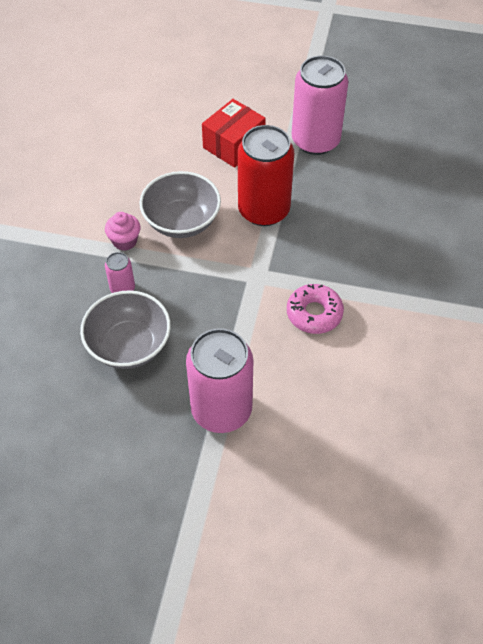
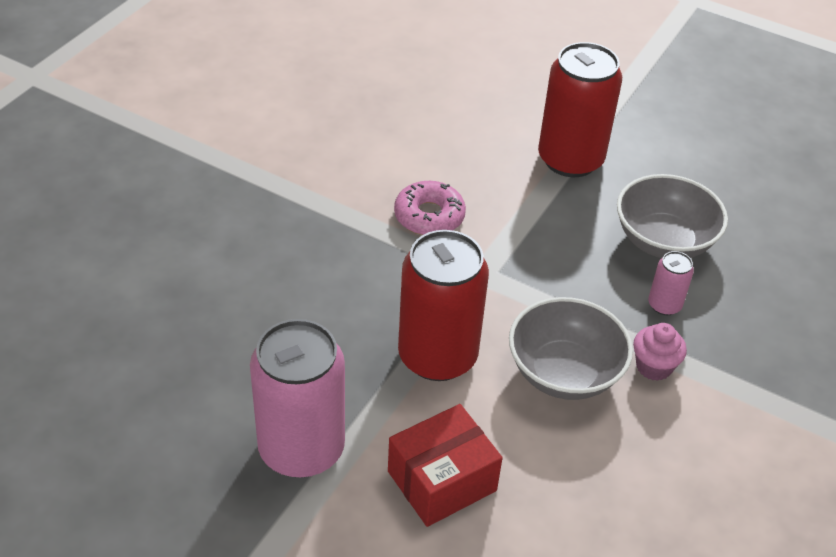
camera: 165 degrees left, 10 degrees down
pink can [186,328,253,433] -> red can [538,42,622,177]

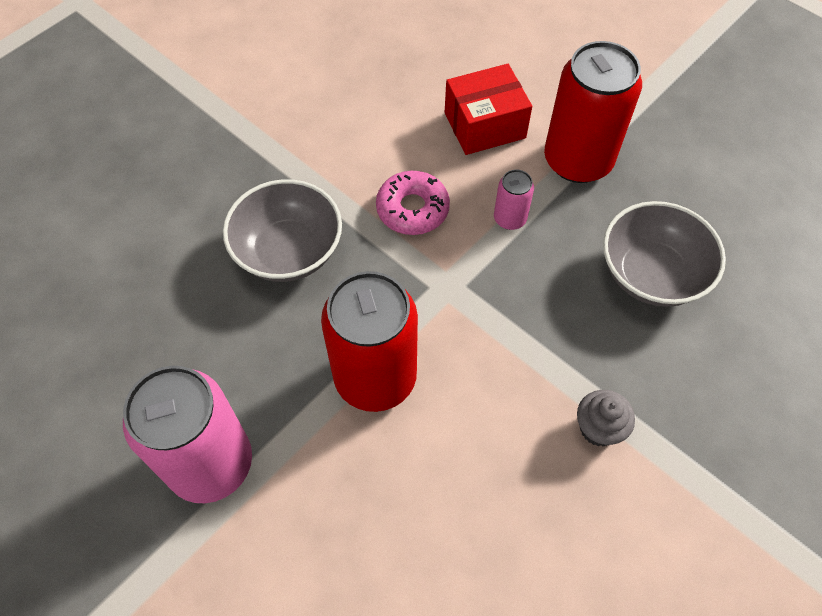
camera: 15 degrees right, 15 degrees up
red box [388,404,503,527] -> red box moved to [445,64,532,155]
grey bowl [509,297,633,400] -> grey bowl moved to [223,179,342,282]
pink cupcake [633,323,687,381] -> grey cupcake [577,390,635,446]
pink can [648,251,694,315] -> pink can moved to [494,169,534,230]

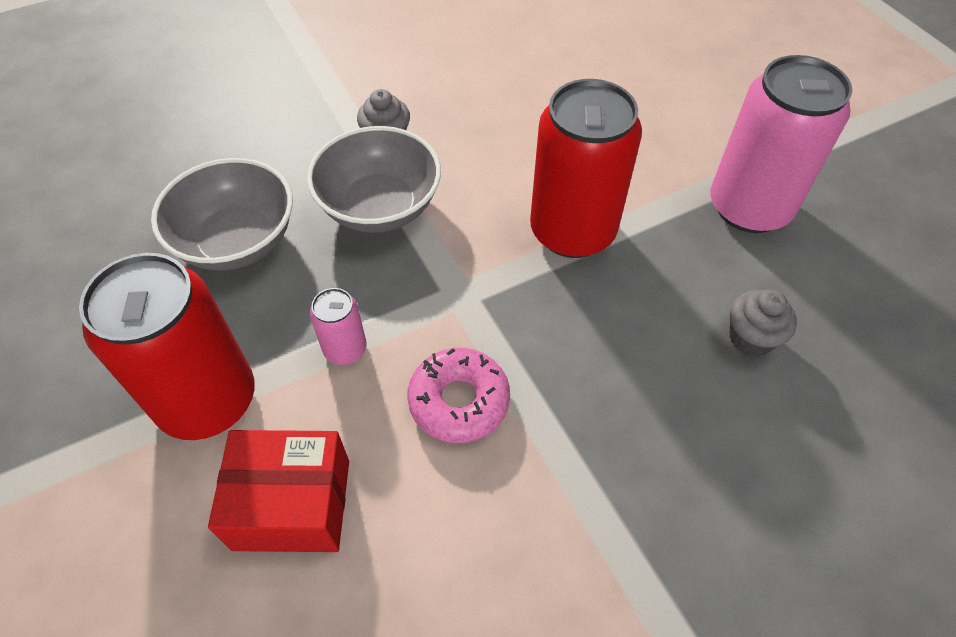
camera: 160 degrees left, 5 degrees down
grey bowl [223,179,342,282] -> grey bowl moved to [307,126,441,233]
none -> grey cupcake [730,290,797,357]

